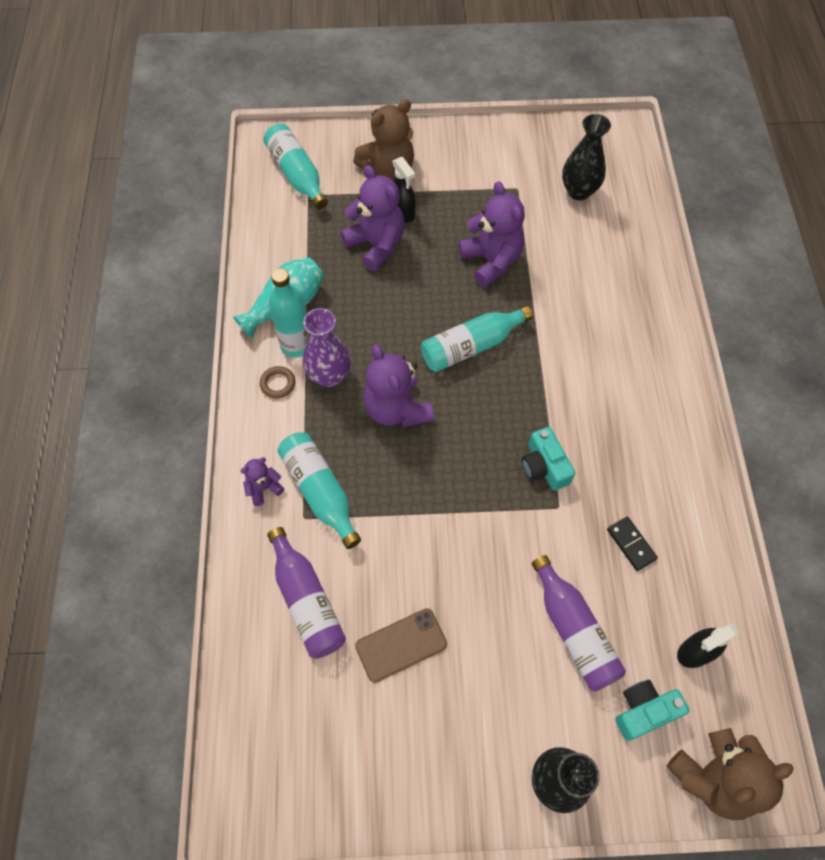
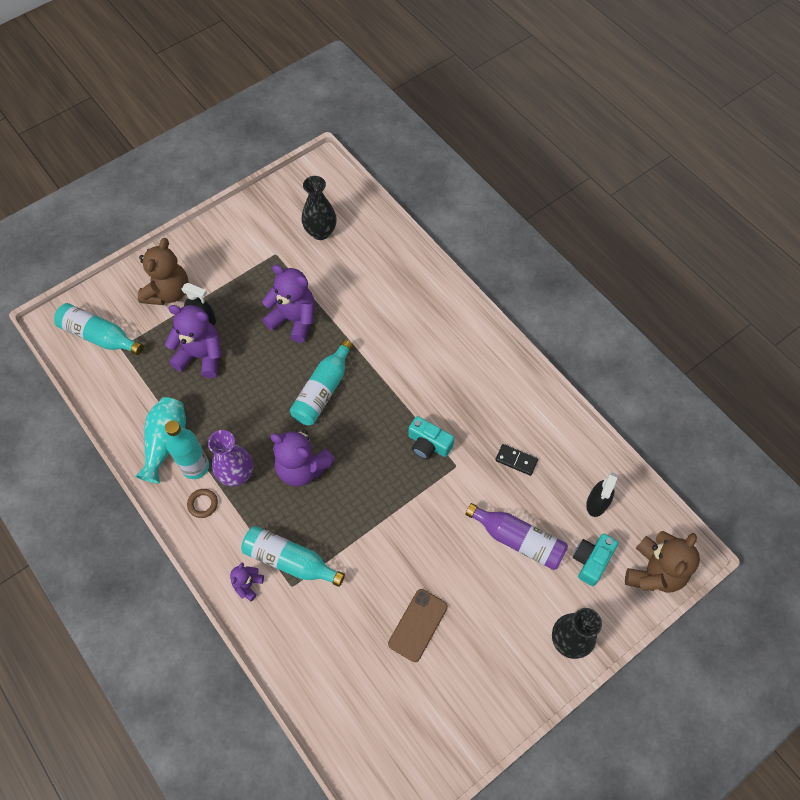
camera: 35 degrees left, 0 degrees up
purple bottle [267,527,346,659] -> none

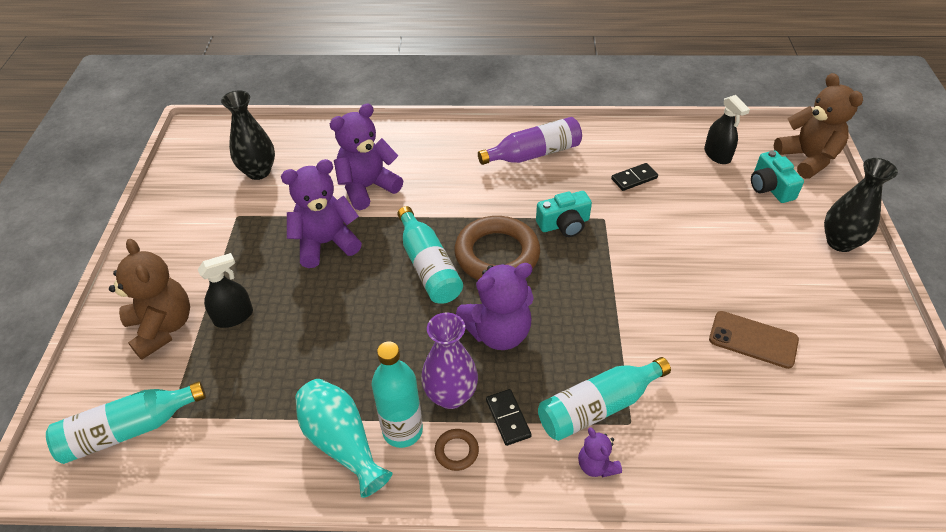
camera: 50 degrees left, 15 degrees down
purple teddy bear [165,305,221,378] -> purple teddy bear moved to [330,104,403,210]
brown phone [388,589,448,662] -> brown phone turned 45 degrees counterclockwise [709,311,799,369]
purple bottle [465,503,568,570] -> purple bottle moved to [478,117,582,165]
none -> brown ring [454,216,540,280]
none -> black domino [486,389,532,446]

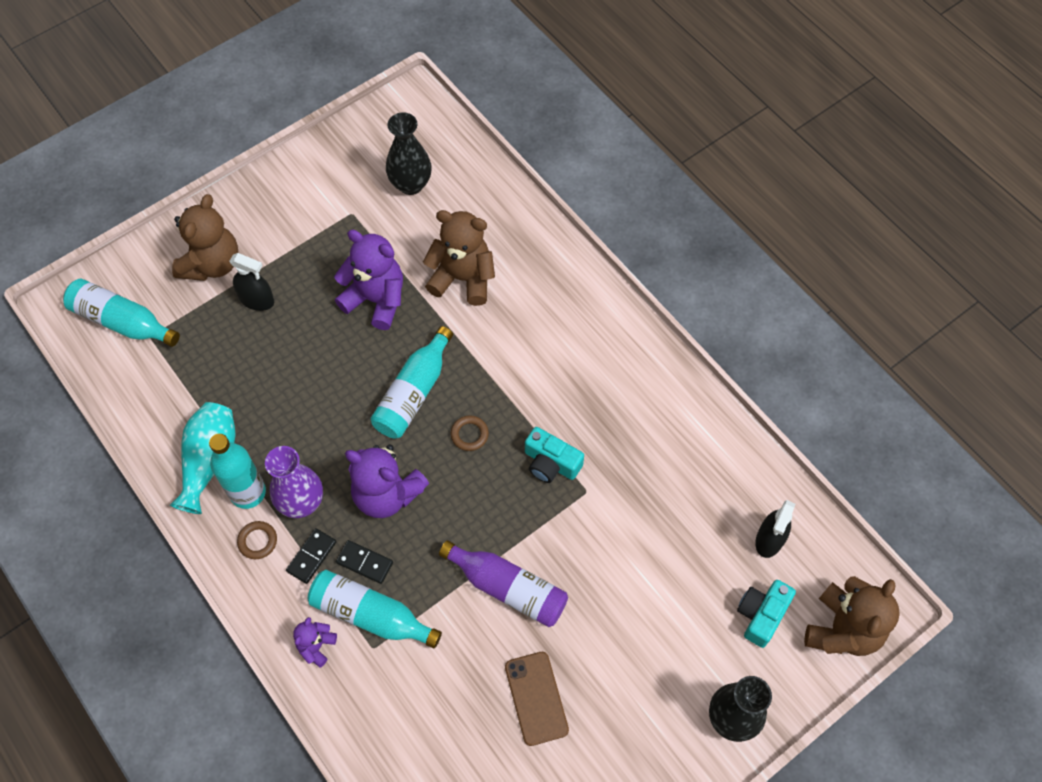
camera: 50 degrees right, 15 degrees up
purple teddy bear [330,104,403,210] -> brown teddy bear [423,210,495,306]
brown ring [454,216,540,280] -> brown ring [451,416,489,451], size x0.42
purple bottle [478,117,582,165] -> purple bottle moved to [439,540,568,627]
black domino [611,163,658,191] -> black domino moved to [336,540,393,584]

